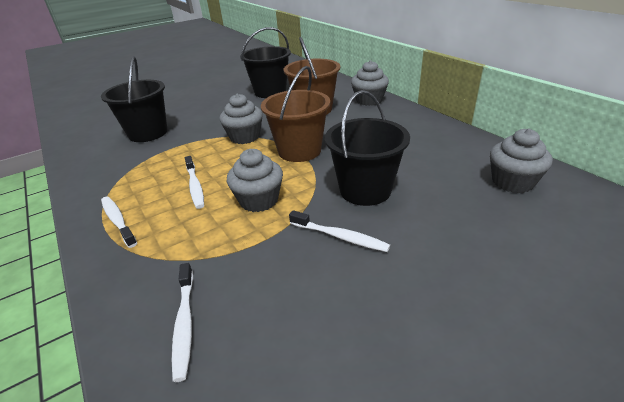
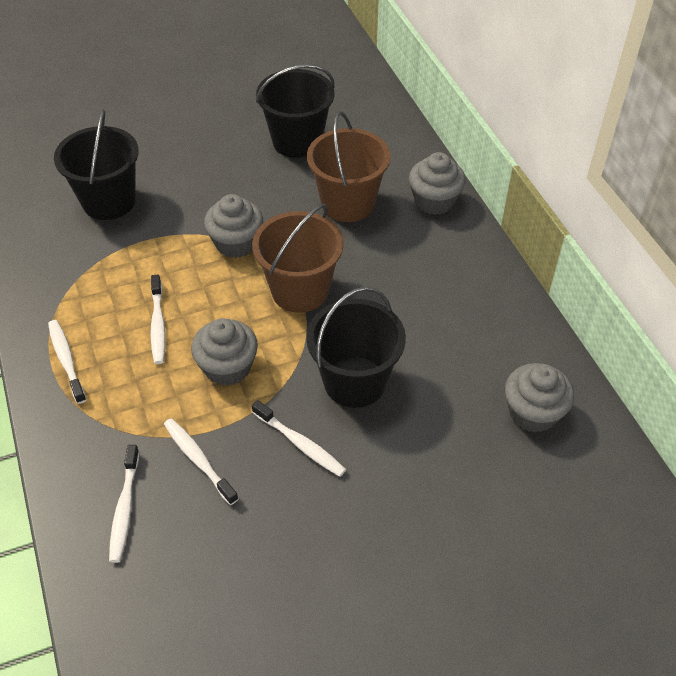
camera: 10 degrees right, 15 degrees up
none -> white toothbrush [164,418,238,505]

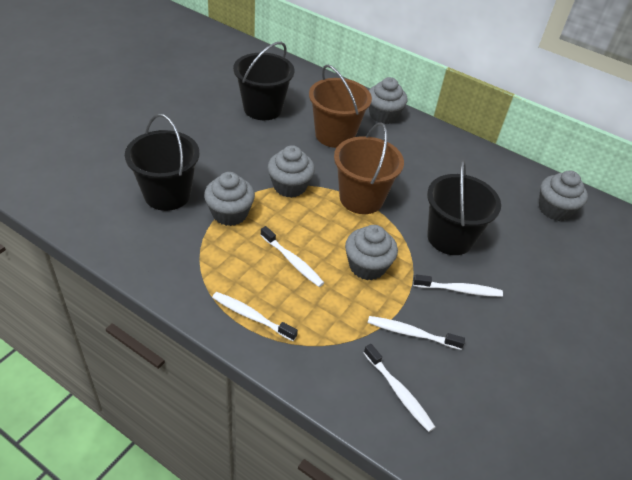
camera: 40 degrees left, 5 degrees down
none -> grey cupcake [204,172,255,226]

